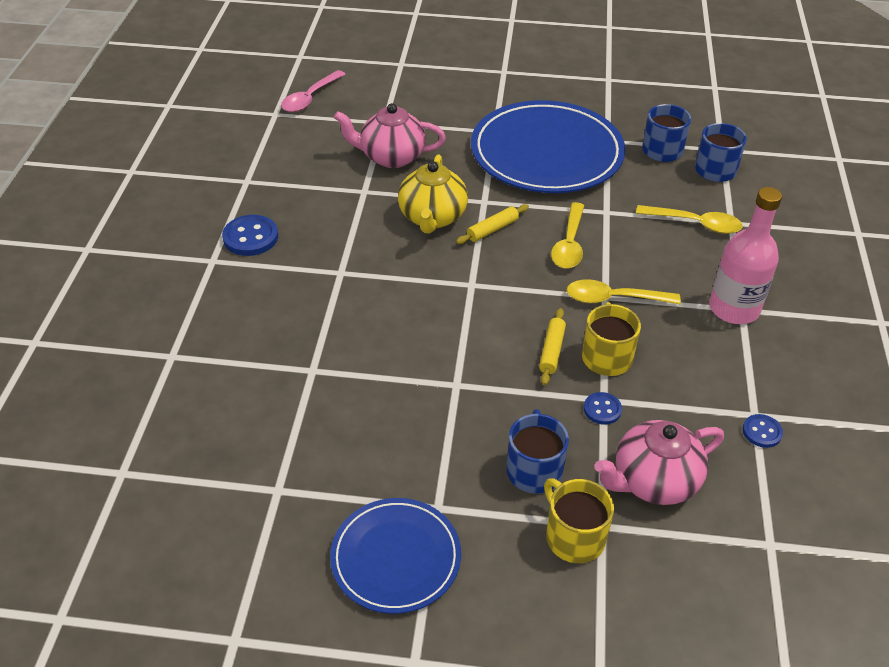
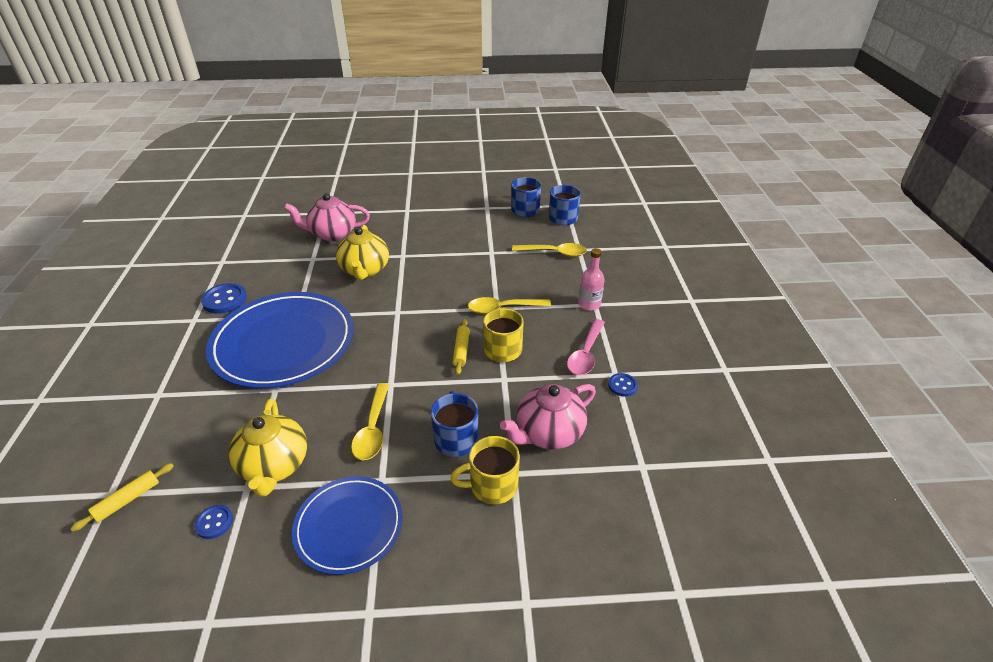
camera: 10 degrees left, 5 degrees down
pink spoon [281,70,346,112] -> pink spoon moved to [567,319,605,375]
yellow rolling pin [456,204,529,244] -> yellow rolling pin moved to [70,463,174,532]
blue plate [471,100,625,193] -> blue plate moved to [206,292,354,389]
yellow mug [544,478,614,563] -> yellow mug turned 60 degrees counterclockwise [451,436,520,504]
yellow spoon [551,202,584,269] -> yellow spoon moved to [351,383,389,460]
blue button [584,392,622,425] -> blue button moved to [194,505,233,539]
pink bottle [709,187,782,324] -> pink bottle [578,248,605,311], size x0.61
none -> yellow teapot [229,399,307,497]

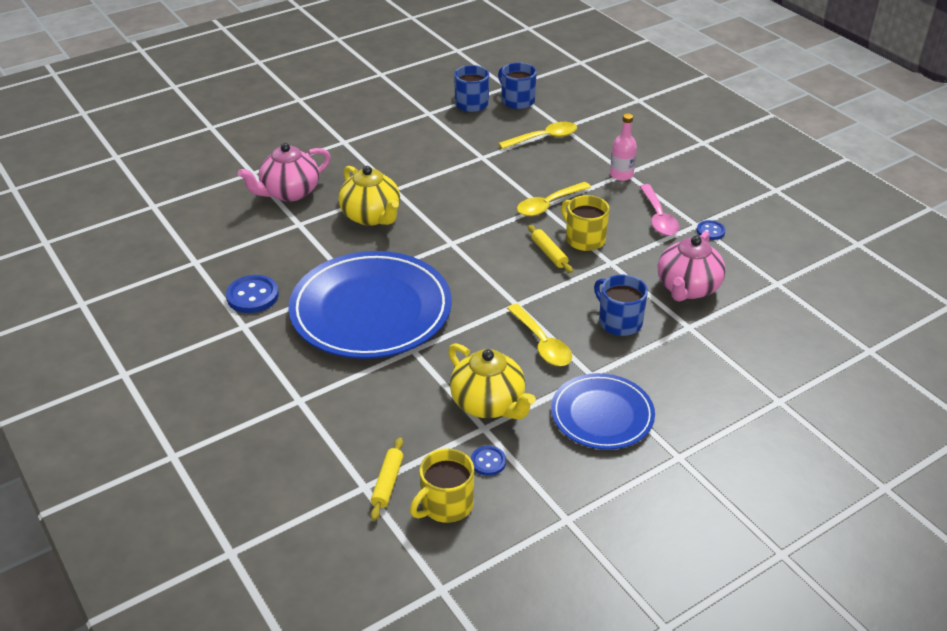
camera: 30 degrees left, 0 degrees up
yellow mug [451,436,520,504] -> yellow mug moved to [410,449,474,523]

